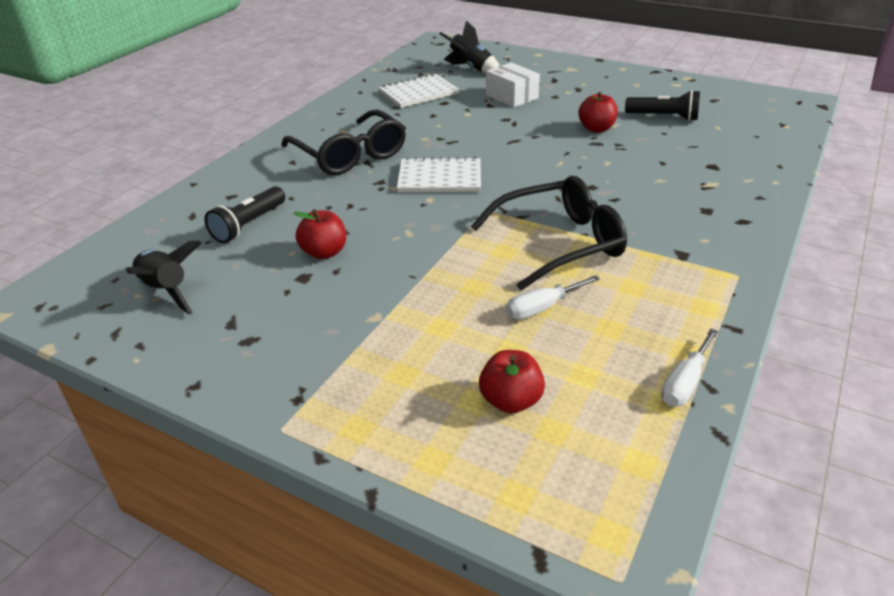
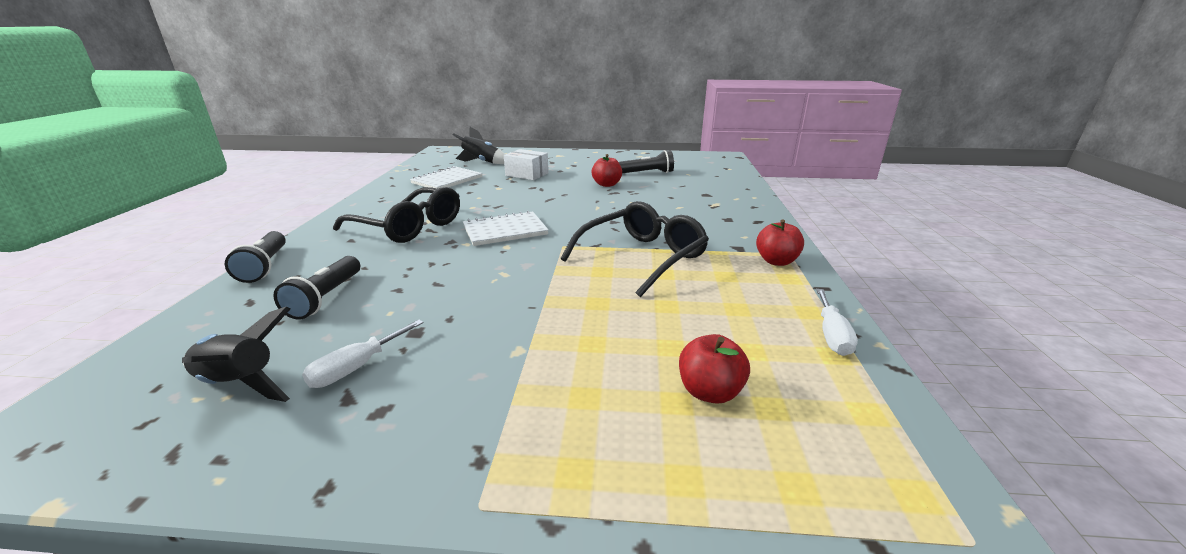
camera: 25 degrees left, 10 degrees down
red apple [294,209,346,259] -> red apple moved to [756,219,804,266]
white screwdriver [506,275,600,320] -> white screwdriver moved to [302,320,424,388]
none -> black flashlight [225,231,286,283]

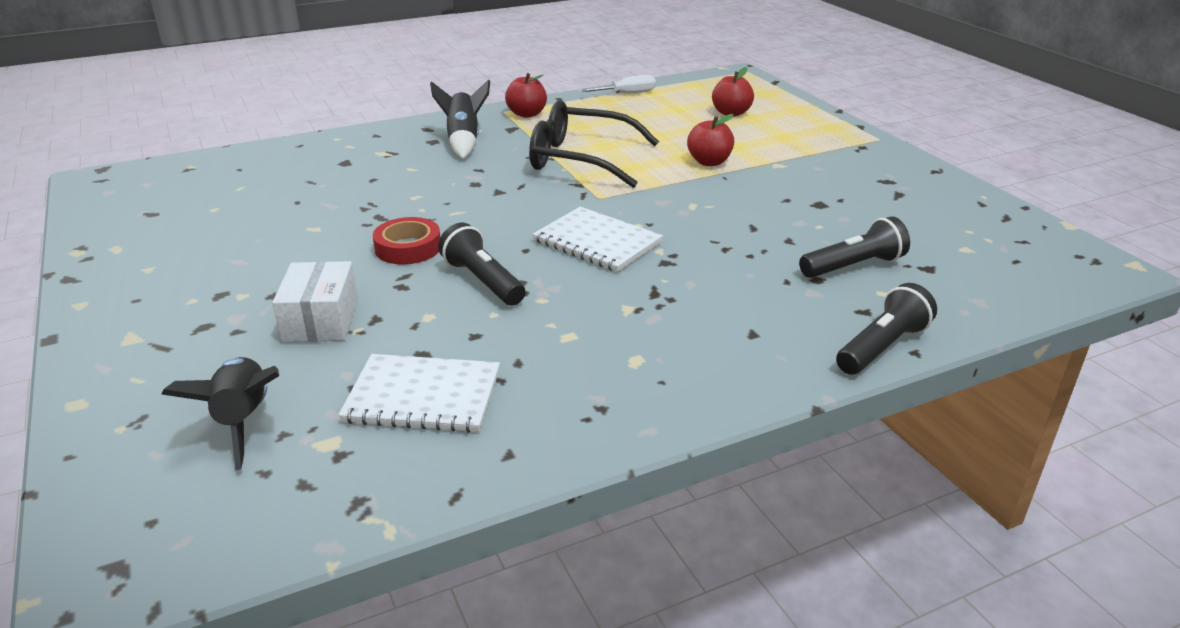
camera: 120 degrees left, 5 degrees up
black rocket [182,306,290,402] -> black rocket moved to [430,79,490,159]
white screwdriver [302,320,424,388] -> none
black glasses [333,187,460,243] -> none
red apple [591,154,622,187] -> red apple moved to [687,114,734,166]
black flashlight [619,150,674,173] -> black flashlight moved to [438,223,525,306]
none -> red tape [373,217,440,264]

